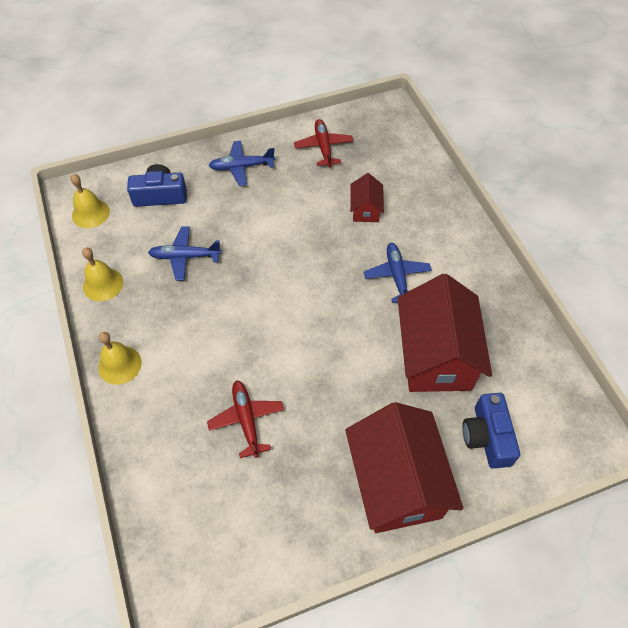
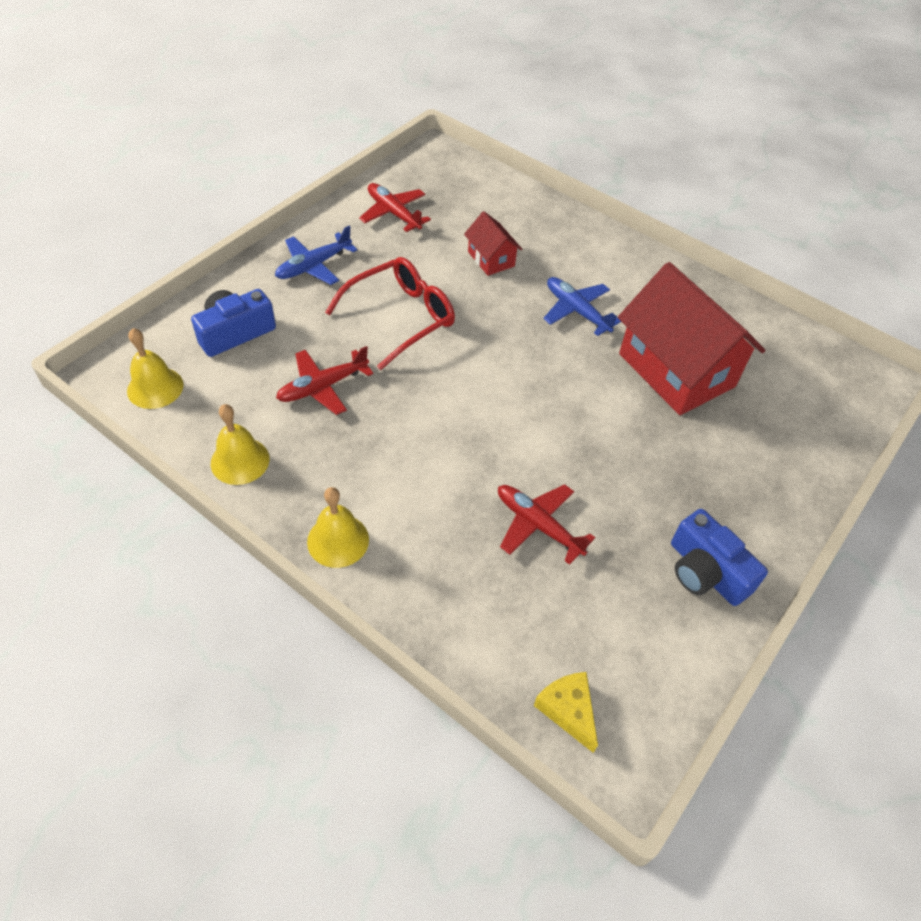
camera: 35 degrees left, 5 degrees down
blue plane [148,226,222,281] -> red plane [276,346,373,415]
red house [345,402,464,533] -> none
blue camera [463,393,520,469] -> blue camera moved to [671,509,768,606]
none -> red glasses [325,257,455,370]
none -> yellow cheese [534,672,598,753]

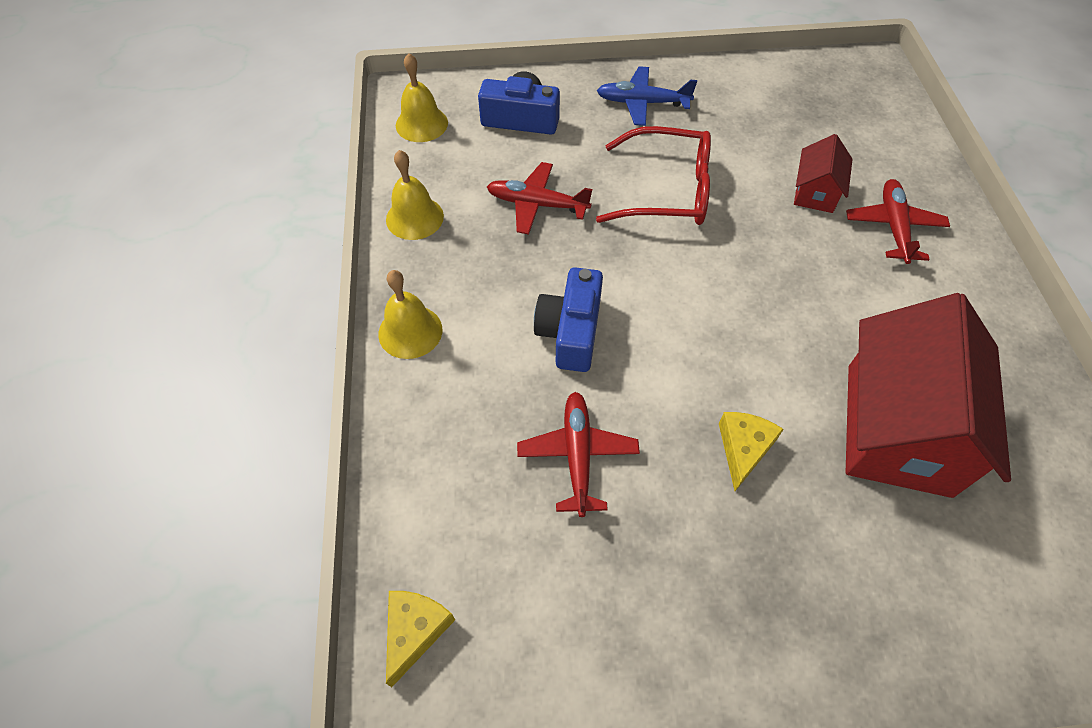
camera: 50 degrees right, 5 degrees up
red plane [359,183,431,232] -> red plane moved to [846,179,950,264]
blue plane [543,277,621,336] -> none
blue camera [671,509,768,606] -> blue camera moved to [534,267,603,372]
none -> yellow cheese [719,412,784,491]

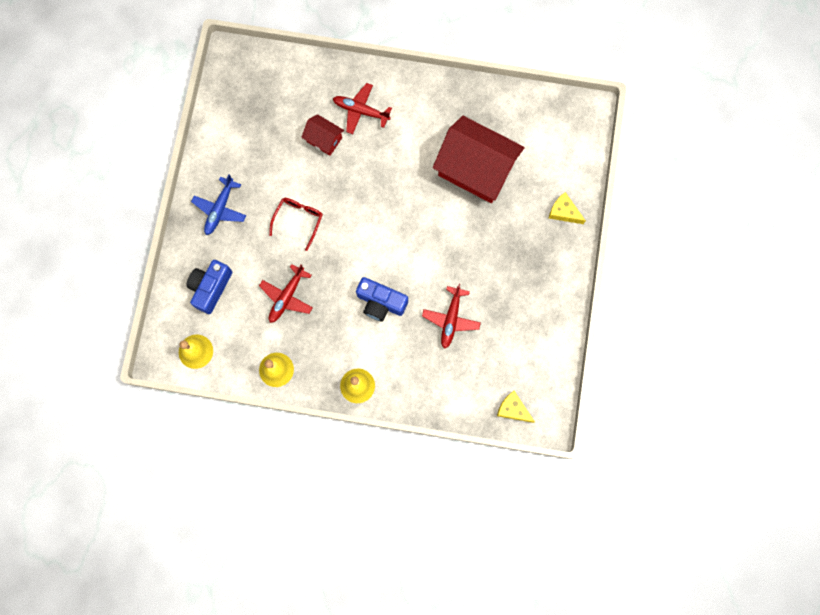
camera: 75 degrees left, 20 degrees up
red plane [517,392,640,517] -> red plane turned 90 degrees counterclockwise [422,284,481,349]
red glasses [596,126,711,225] -> red glasses [269,198,323,251], size x0.65
yellow cheese [719,412,784,491] -> yellow cheese moved to [549,192,586,224]

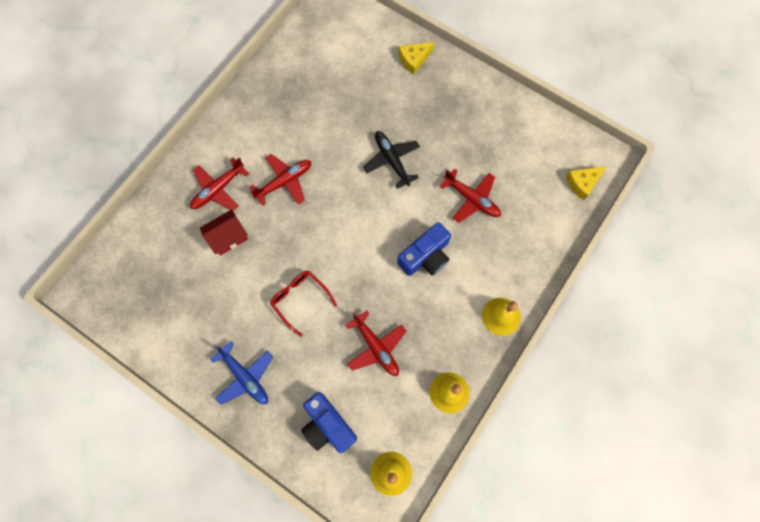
camera: 65 degrees left, 5 degrees down
red house [433,116,525,203] -> none
none -> red plane [249,154,311,206]
none -> black plane [363,131,420,189]

